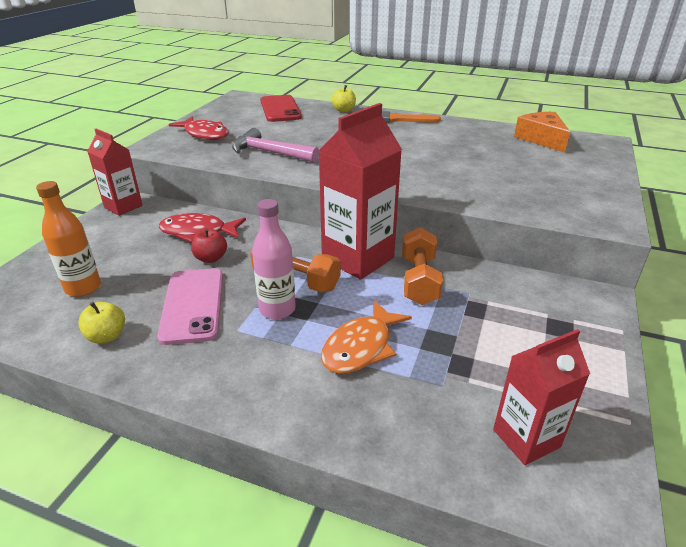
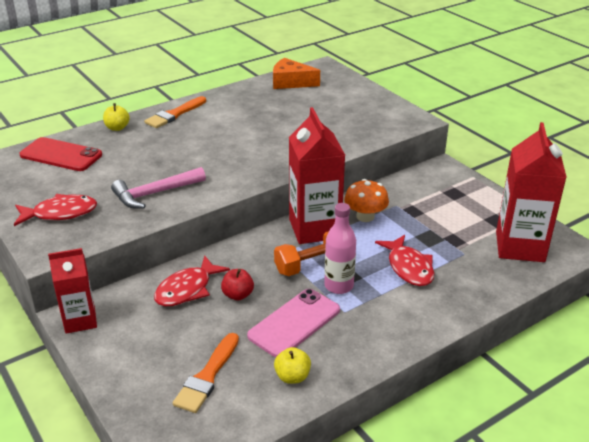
camera: 55 degrees left, 0 degrees up
orange bottle [36,181,101,297] -> orange brush [173,333,239,413]
pink phone [157,268,223,345] -> pink phone turned 75 degrees counterclockwise [247,289,340,358]
orange fish [321,300,412,374] -> red fish [375,235,434,286]
orange dumbbell [402,227,443,305] -> orange mushroom [344,179,389,222]
red carton [493,329,590,465] -> red carton [496,122,566,262], size x1.65

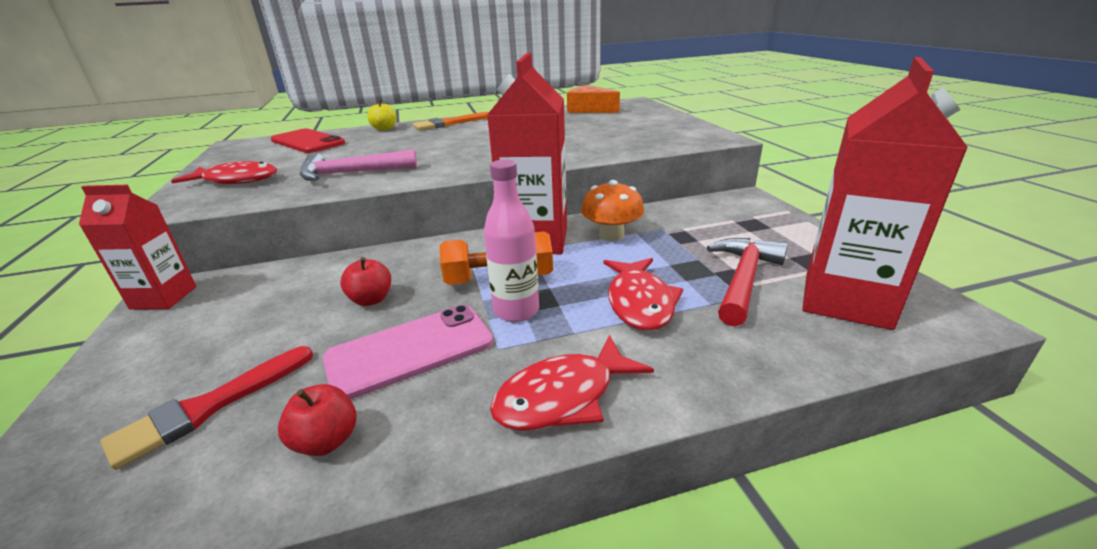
camera: 20 degrees right, 5 degrees down
red fish [154,256,230,306] -> red fish moved to [490,335,654,431]
orange brush [173,333,239,413] -> red brush [100,346,313,470]
yellow apple [274,347,311,384] -> red apple [278,384,357,456]
none -> red hammer [707,238,788,326]

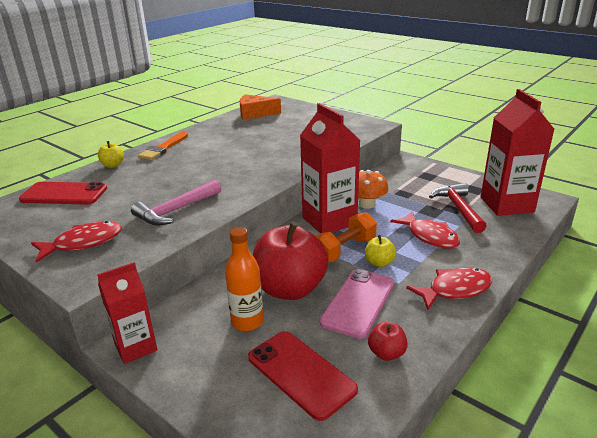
camera: 35 degrees left, 0 degrees up
red brush [100,346,313,470] -> red phone [248,331,358,421]
red apple [340,257,391,306] -> red apple [253,222,328,300], size x2.28
pink bottle [484,159,539,322] -> yellow apple [365,235,396,267]
red fish [490,335,654,431] -> red fish turned 135 degrees counterclockwise [406,267,492,310]
none -> orange bottle [225,227,264,331]

